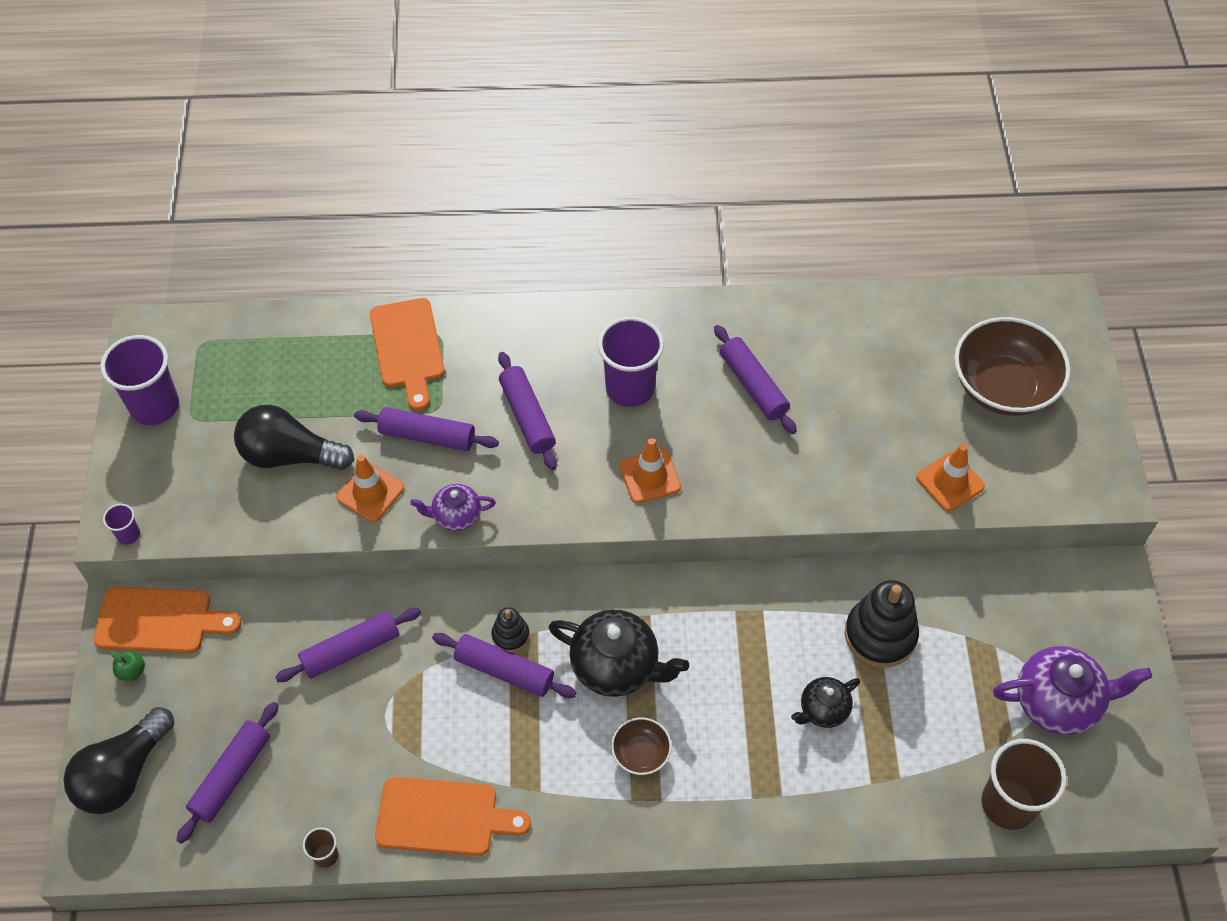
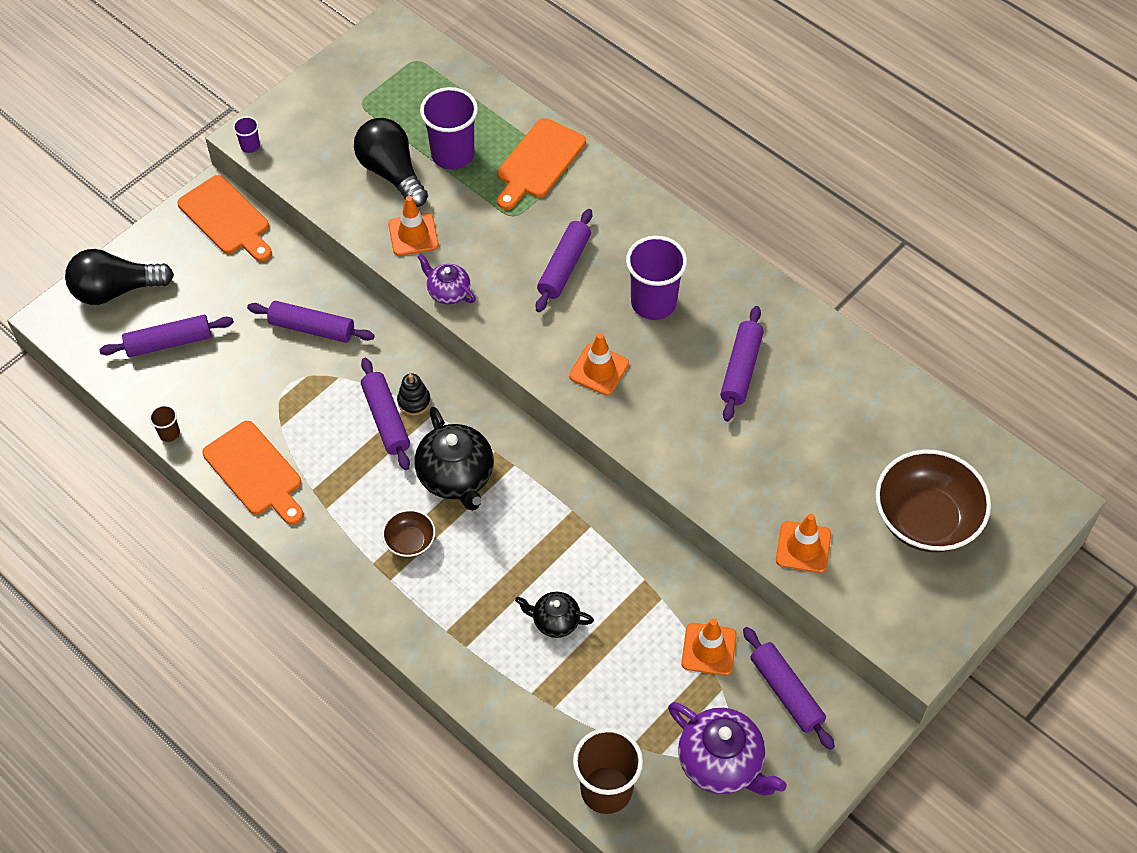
camera: 45 degrees right, 0 degrees up
purple cup [100,335,179,425] -> purple cup moved to [420,87,478,170]
green apple [111,650,145,681] -> none
purple rolling pin [354,407,499,451] -> purple rolling pin moved to [743,627,835,750]
black stacking toy [845,580,919,668] -> none
none -> orange traffic cone [681,618,737,676]

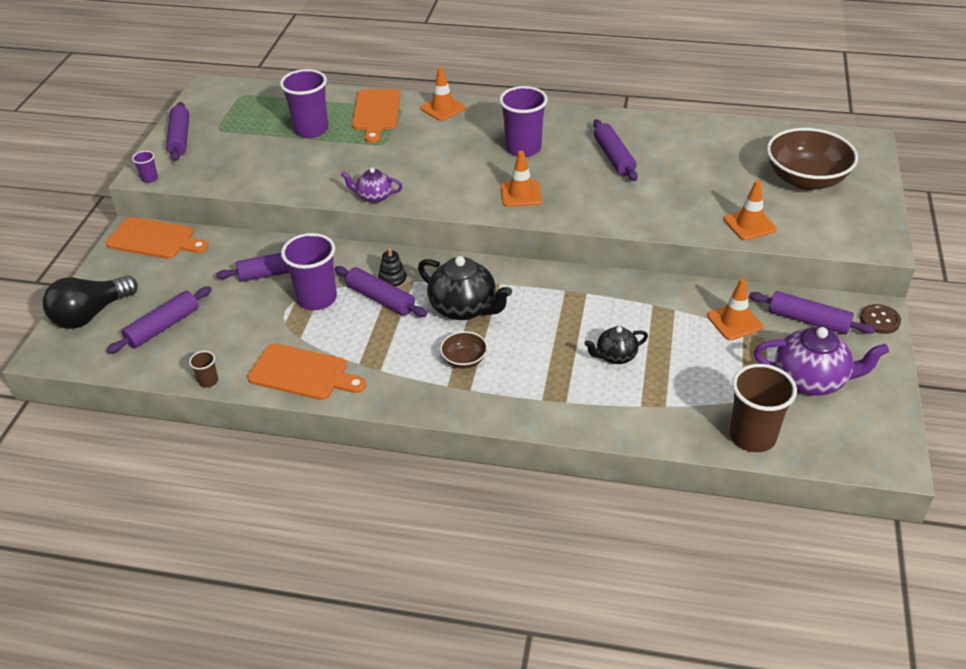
camera: 30 degrees left, 15 degrees down
black light bulb [354,118,428,207] -> none
orange traffic cone [388,196,439,256] -> orange traffic cone moved to [420,67,466,121]
purple rolling pin [536,209,592,312] -> purple rolling pin moved to [166,102,189,161]
none -> purple cup [281,233,337,310]
none -> brown button [860,304,901,334]

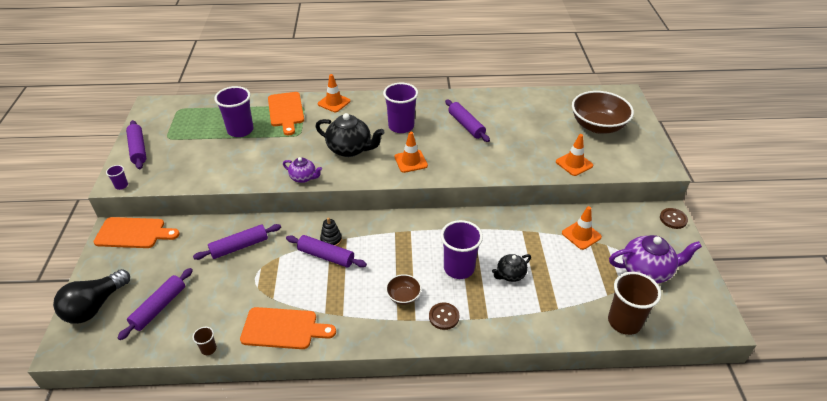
camera: 15 degrees left, 0 degrees up
purple cup [281,233,337,310] -> purple cup moved to [441,220,483,279]
purple teapot [341,168,403,203] -> purple teapot turned 150 degrees counterclockwise [283,157,322,183]
black teapot [418,256,512,320] -> black teapot moved to [315,113,385,157]
purple rolling pin [749,291,875,334] -> none
none -> brown button [429,303,459,330]

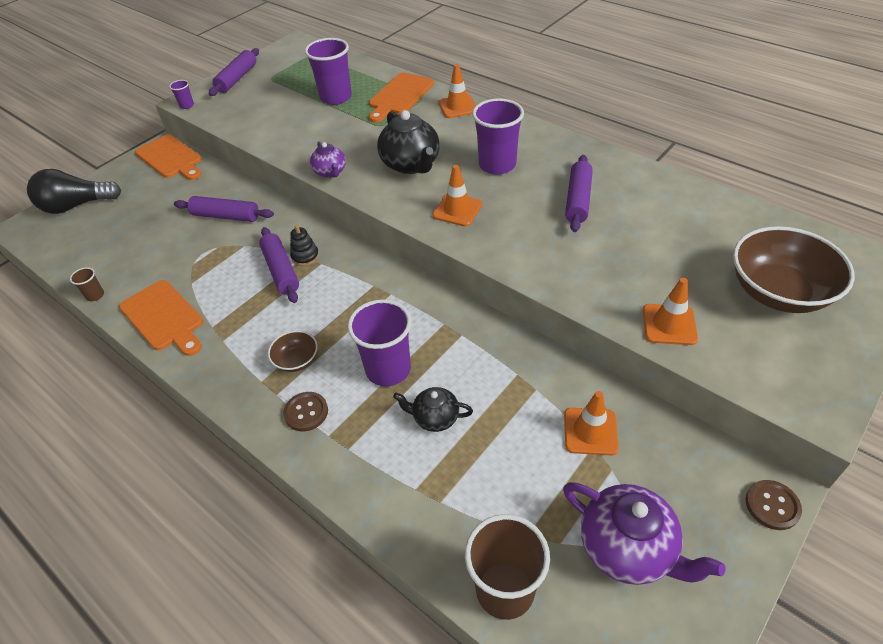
camera: 45 degrees right, 5 degrees up
purple rolling pin [118,268,193,340] -> none

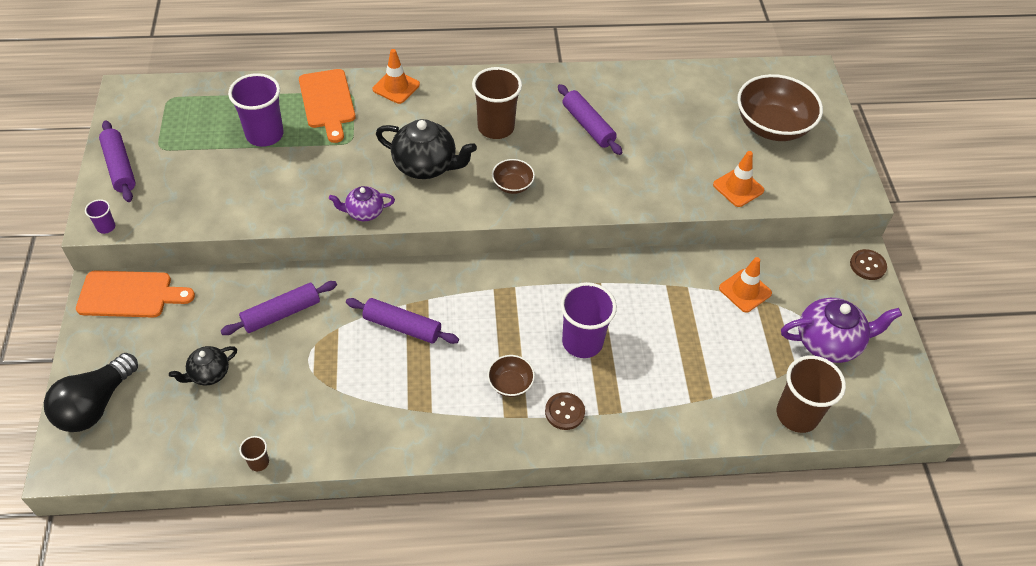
camera: 50 degrees left, 5 degrees up
orange cutting board [119,280,203,356] -> none
black stacking toy [290,225,319,266] -> none
purple teapot [310,142,346,178] -> purple teapot turned 150 degrees clockwise [329,186,395,221]
black teapot [393,387,473,432] -> black teapot moved to [169,346,237,385]
orange traffic cone [432,165,482,227] -> brown bowl [492,159,535,194]
purple cup [472,98,524,175] -> brown cup [472,67,522,139]

